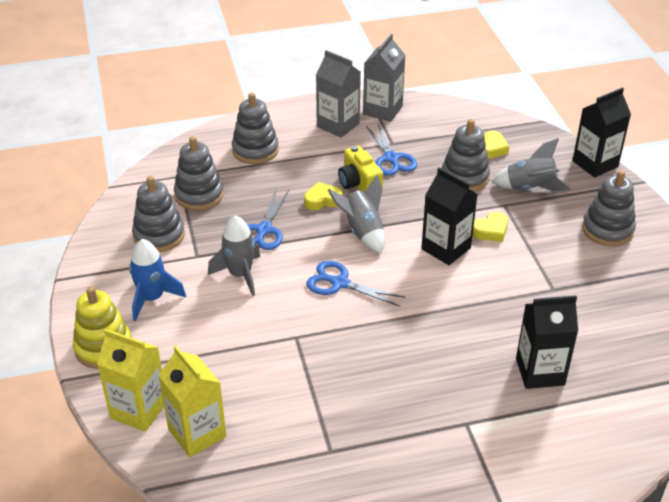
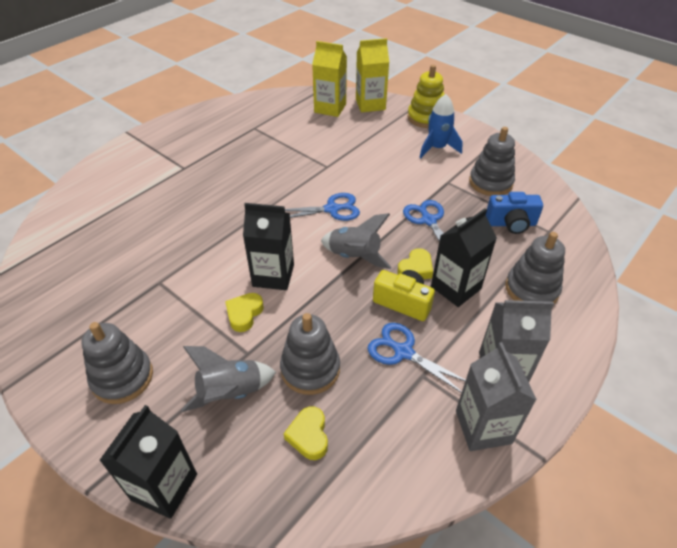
camera: 145 degrees right, 5 degrees up
grey stacking toy [174,136,224,210] -> blue camera [486,192,543,234]
grey rocket [208,216,260,296] -> none
black carton [516,295,578,389] -> black carton moved to [431,208,497,307]

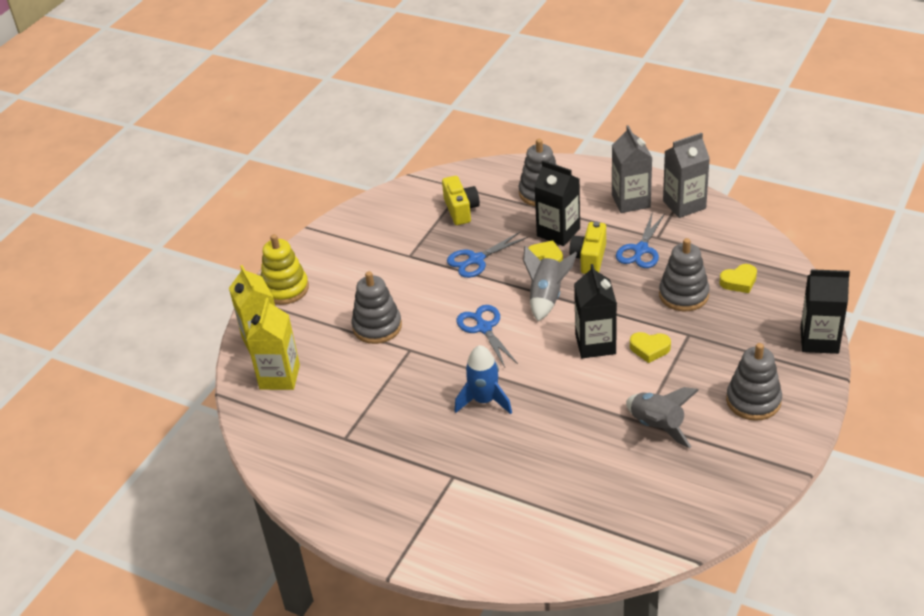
camera: 100 degrees left, 5 degrees down
grey rocket [181,346,276,412] -> grey rocket moved to [626,387,699,448]
blue rocket [419,94,463,158] -> blue rocket moved to [455,345,512,414]
grey stacking toy [469,127,515,196] -> grey stacking toy moved to [352,271,402,344]
blue camera [486,192,543,234] -> yellow camera [442,176,480,225]

